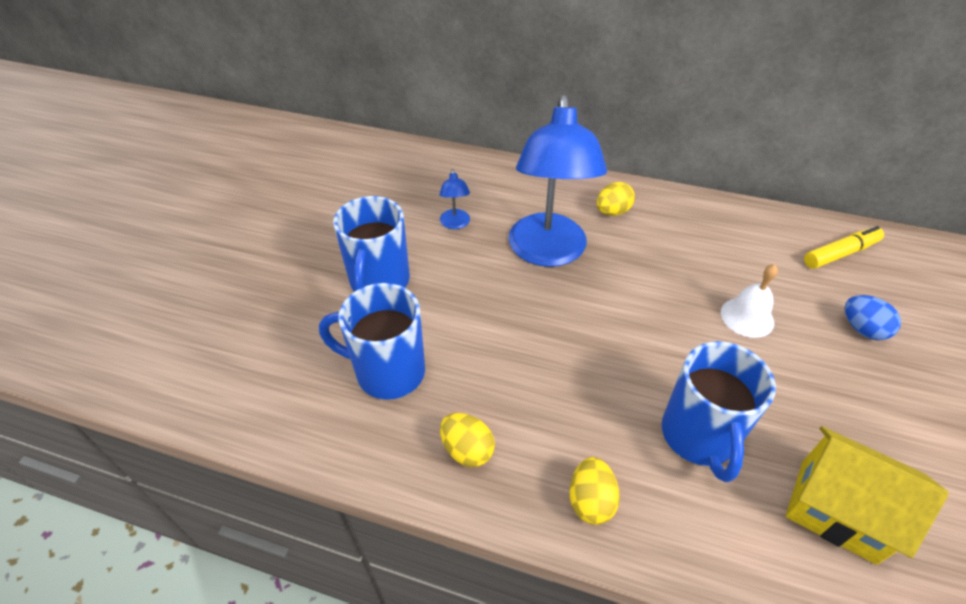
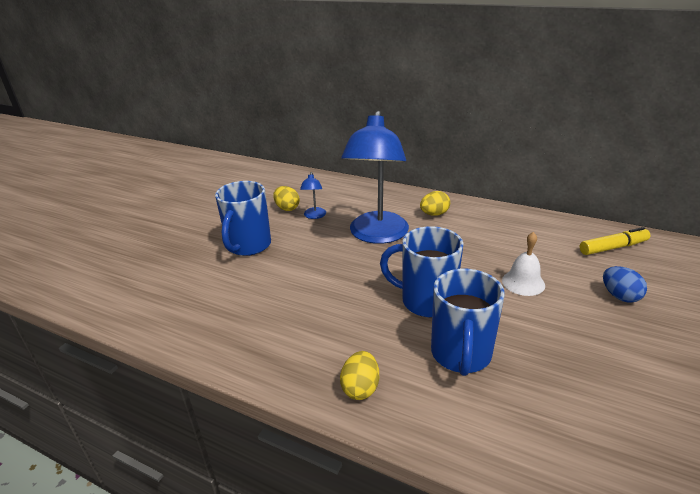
camera: 10 degrees right, 15 degrees down
blue mug [319,283,425,400] -> blue mug moved to [380,226,463,318]
yellow egg [440,413,495,467] -> yellow egg moved to [273,186,300,211]
yellow house [786,426,949,565] -> none

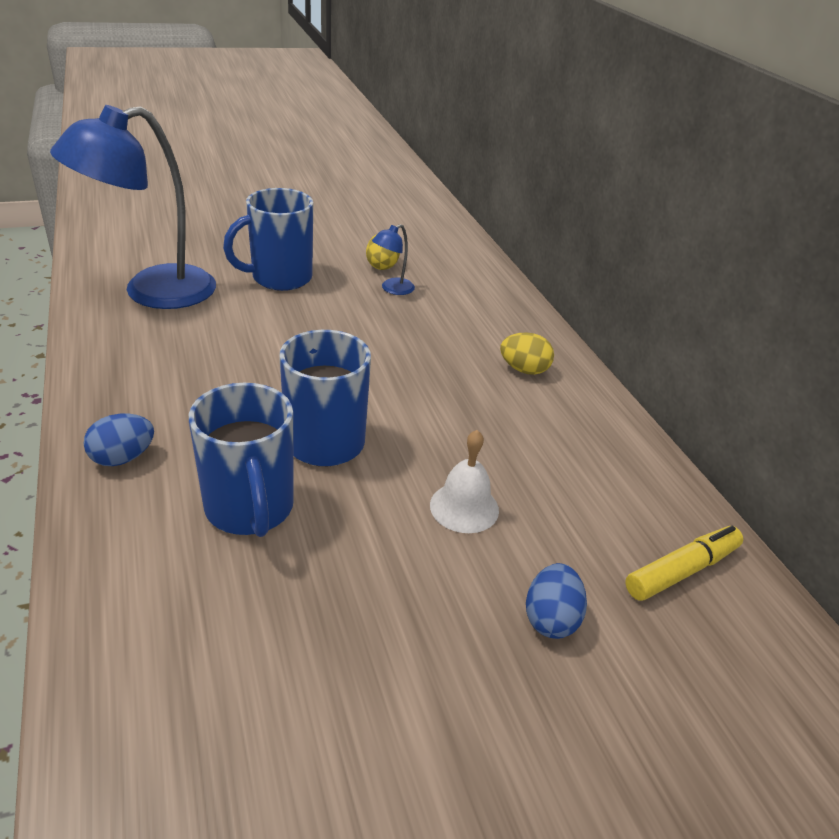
camera: 40 degrees right, 5 degrees up
yellow egg [340,351,379,400] -> blue egg [84,414,154,466]
blue lamp [341,110,409,244] -> blue lamp moved to [50,105,216,309]
blue mug [431,269,505,376] -> blue mug turned 75 degrees counterclockwise [189,383,294,537]
yellow marker [580,227,651,255] -> yellow marker turned 60 degrees counterclockwise [625,526,744,601]

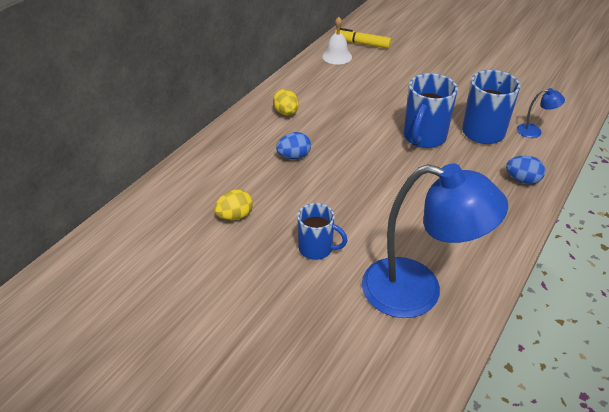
camera: 125 degrees left, 5 degrees up
blue mug [223,188,313,291] -> blue mug [297,203,348,260], size x0.64
blue lamp [372,224,415,295] -> blue lamp moved to [517,88,565,138]
white bell [430,430,499,533] -> white bell moved to [322,17,352,65]
blue egg [526,563,587,639] -> blue egg moved to [276,132,311,159]

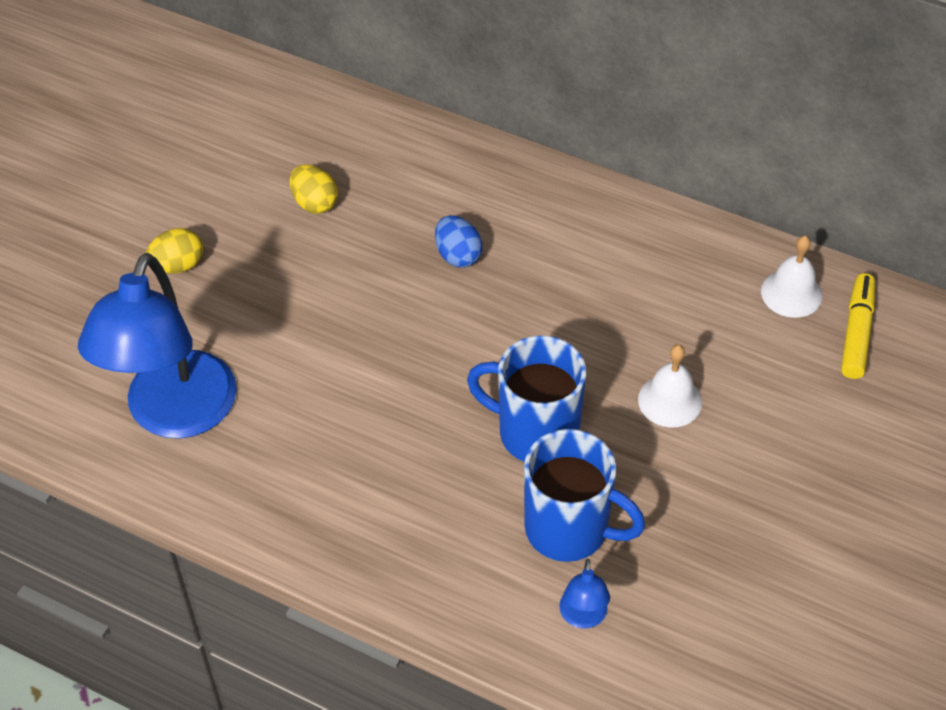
camera: 85 degrees right, 10 degrees up
yellow egg [273,89,299,116] -> yellow egg moved to [146,228,203,274]
blue mug [297,203,348,260] -> none
blue egg [506,155,545,184] -> none
none -> white bell [638,345,702,427]

